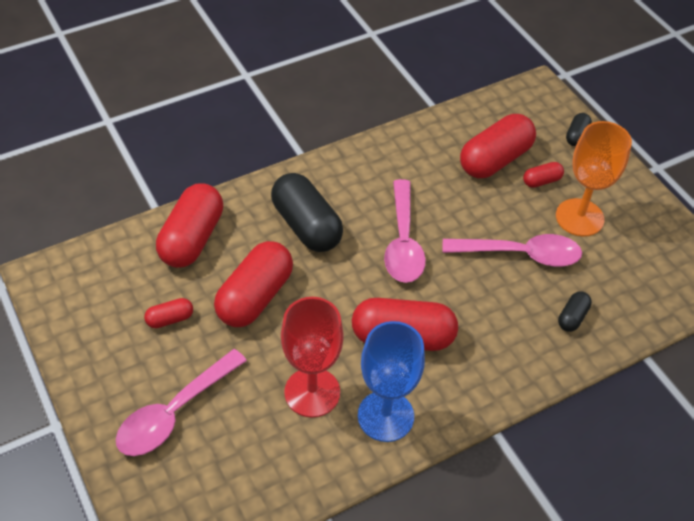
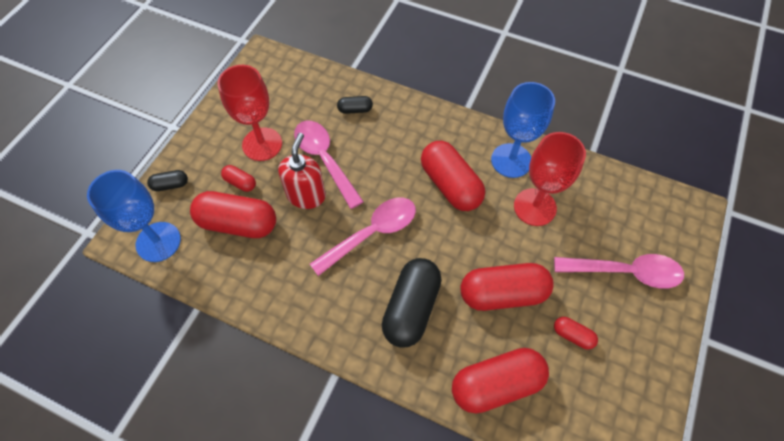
camera: 125 degrees left, 10 degrees up
orange goblet [556,121,632,236] -> red goblet [217,65,282,161]
none -> blue goblet [87,170,181,262]
none -> red soap dispenser [278,133,326,209]

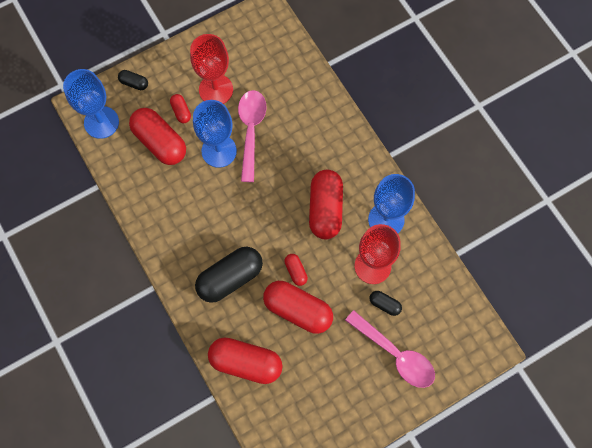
camera: 35 degrees right, 10 degrees up
red soap dispenser [278,133,326,209] -> blue goblet [193,100,237,168]
pink spoon [310,198,416,276] -> none
black capsule [337,96,373,114] -> black capsule moved to [370,291,402,316]
red capsule [554,317,598,349] -> red capsule moved to [285,254,308,286]

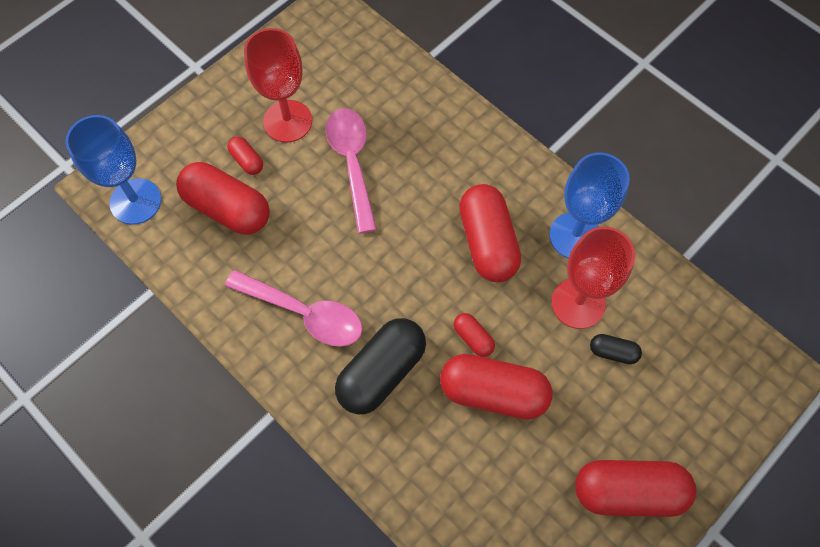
camera: 15 degrees left, 5 degrees down
black capsule [118,70,148,90] -> none
blue goblet [193,100,237,168] -> none
red capsule [208,337,282,384] -> red capsule moved to [575,460,696,517]
pink spoon [345,310,435,388] -> pink spoon moved to [225,270,363,347]

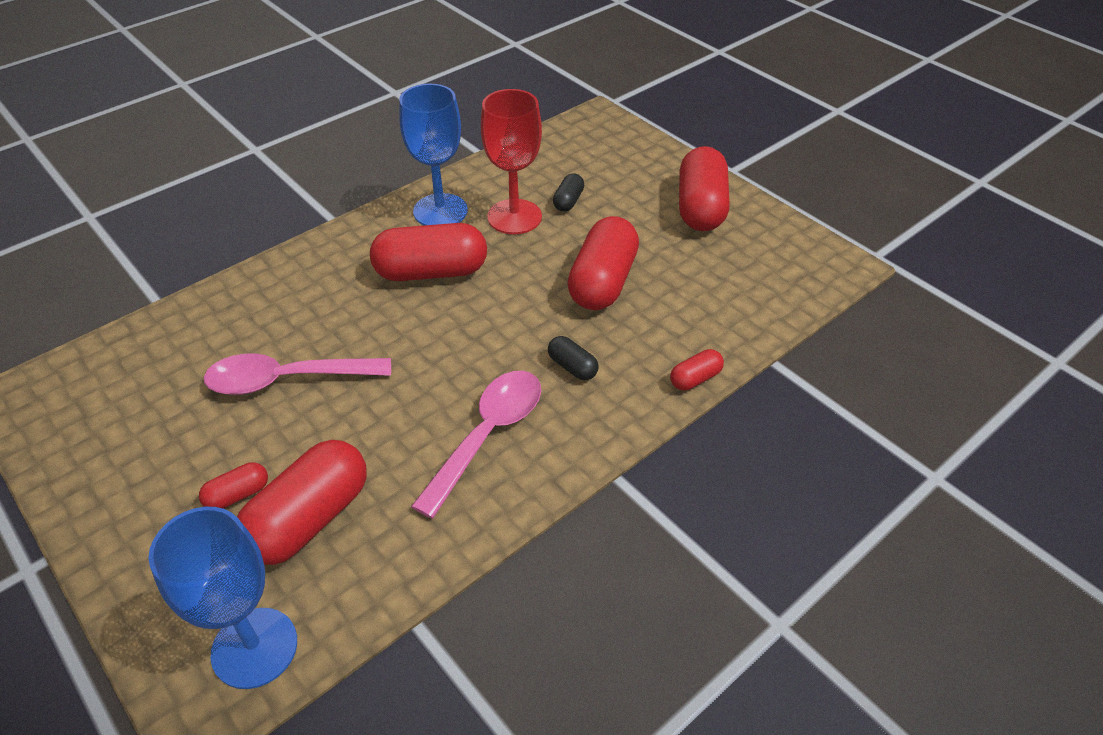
camera: 85 degrees left, 20 degrees down
red goblet [244,28,312,143] -> none
black capsule [335,318,426,414] -> black capsule [548,336,598,380], size x0.47
red capsule [454,313,495,357] -> red capsule moved to [670,349,724,390]

